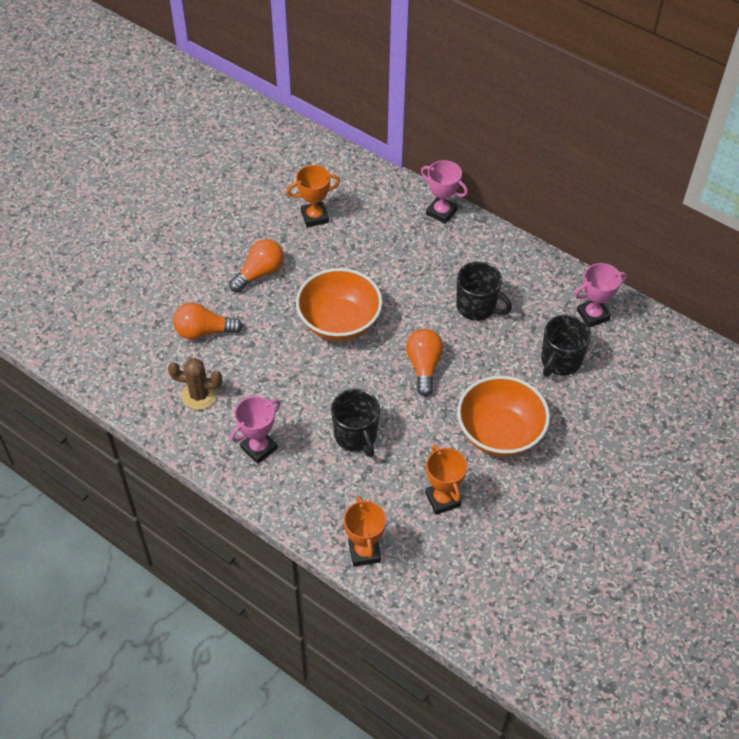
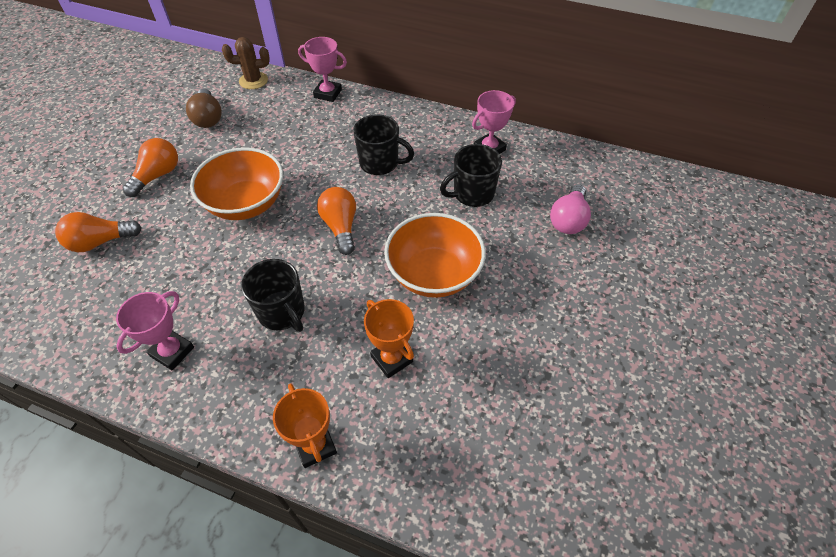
camera: 15 degrees left, 0 degrees up
brown cactus [168,358,222,410] -> brown cactus moved to [222,37,270,89]
orange trophy [287,165,340,227] -> brown light bulb [186,88,222,128]
black mug [541,315,591,377] -> black mug turned 45 degrees clockwise [440,144,502,207]
none -> pink light bulb [550,184,591,234]

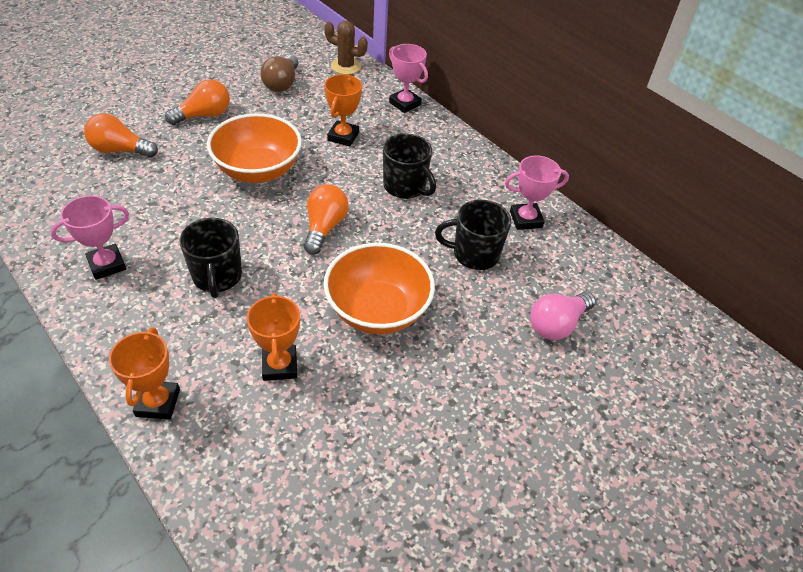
camera: 25 degrees right, 5 degrees down
none -> orange trophy [324,74,362,147]

